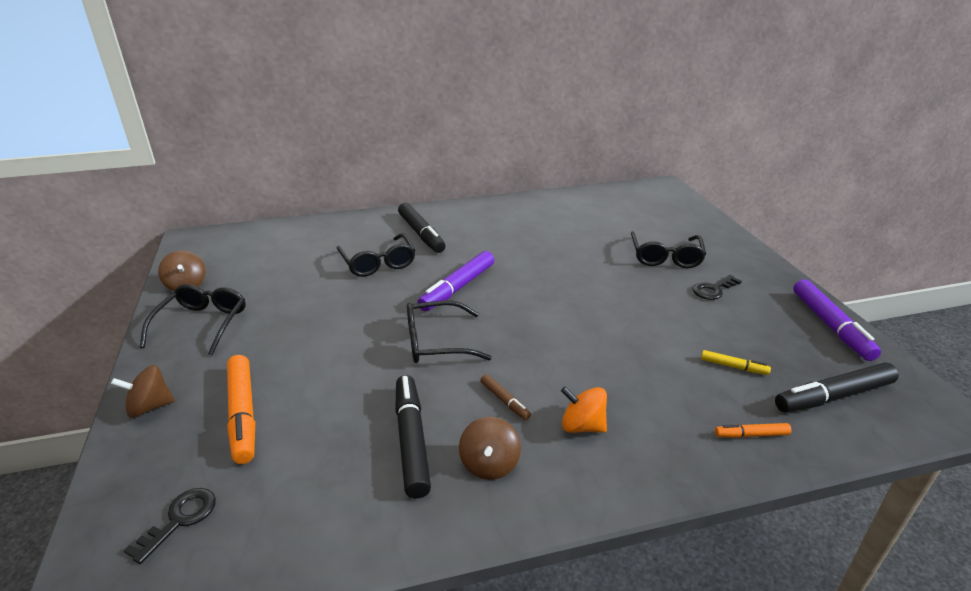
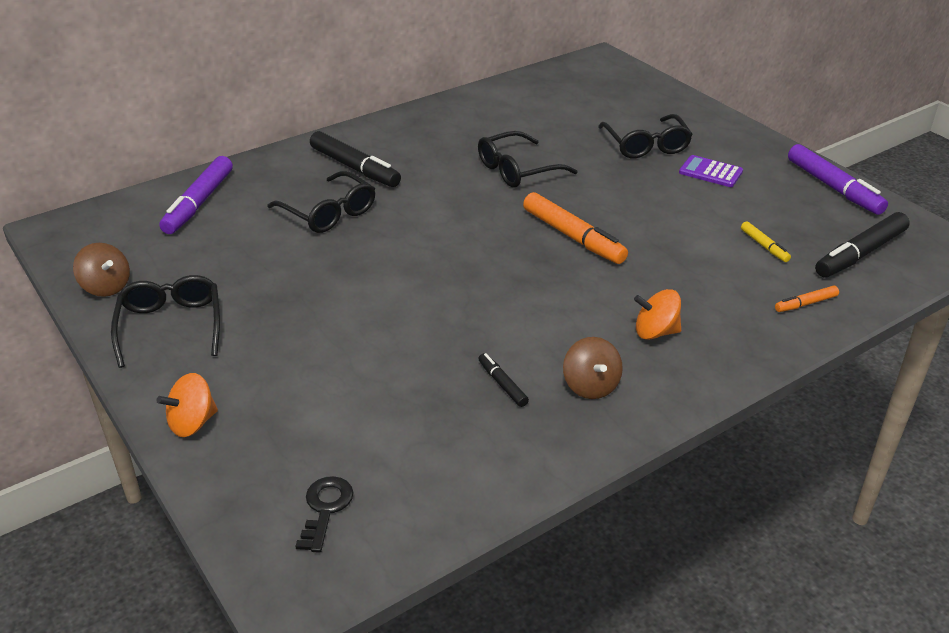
camera: 20 degrees left, 5 degrees up
brown spinning top [111,365,175,418] -> orange spinning top [156,373,218,437]
orange marker [227,355,255,464] -> orange marker moved to [523,192,628,264]
black marker [395,375,431,499] -> black marker [478,353,529,407], size x0.50
black glasses [407,300,492,363] -> black glasses moved to [478,131,577,188]
purple marker [417,251,494,311] -> purple marker moved to [159,156,233,234]
brown marker [480,374,531,420] -> none
black key [692,275,742,300] -> purple calculator [679,155,743,187]
yellow marker [701,350,771,375] -> yellow marker turned 60 degrees clockwise [741,221,791,262]

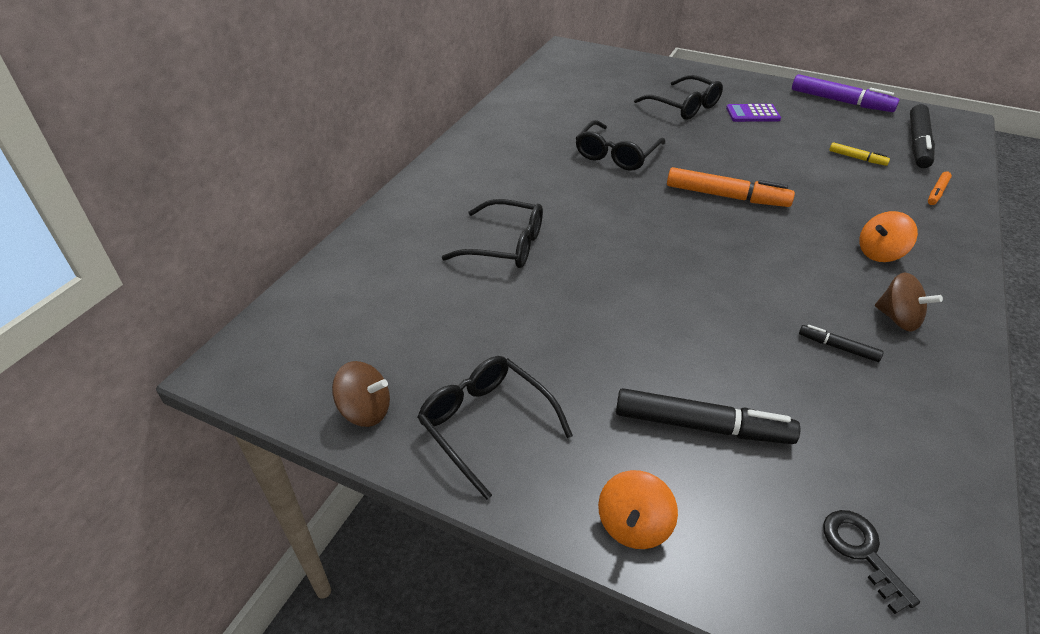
camera: 30 degrees left, 5 degrees up
purple marker [159,156,233,234] -> none
black marker [310,131,401,187] -> black marker moved to [616,388,800,444]

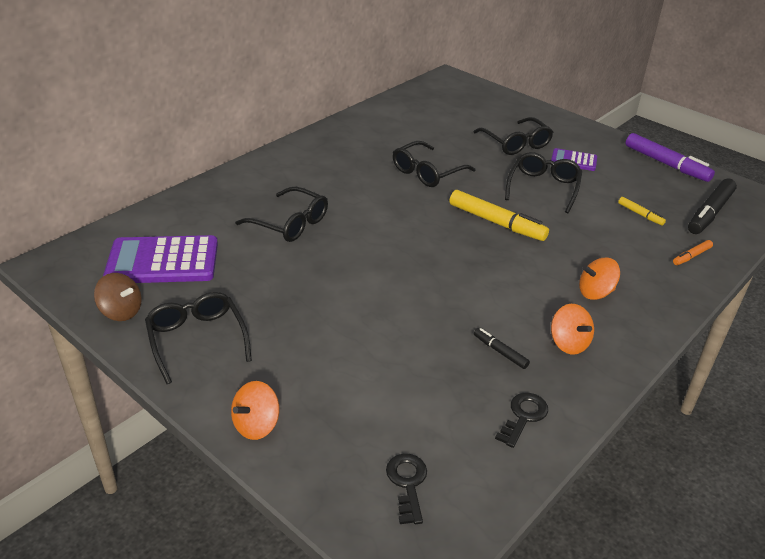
camera: 15 degrees right, 5 degrees down
black marker [616,388,800,444] -> none
orange marker [667,167,795,207] -> yellow marker [449,190,549,241]
brown spinning top [875,272,943,332] -> orange spinning top [551,304,594,354]
none -> purple calculator [103,235,218,283]
none -> black key [495,393,548,448]
none -> black glasses [505,152,582,213]

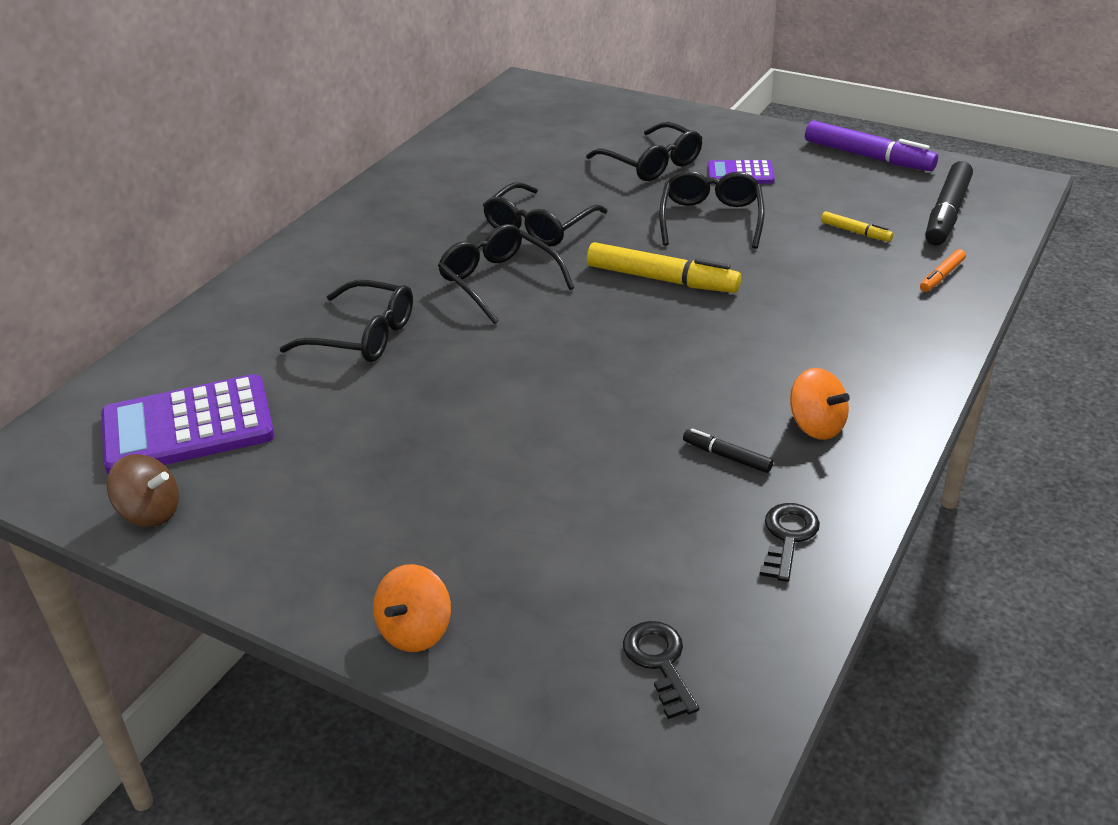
camera: 10 degrees left, 0 degrees up
black glasses [145,292,252,384] -> black glasses moved to [438,224,574,324]
orange spinning top [579,257,620,300] -> none

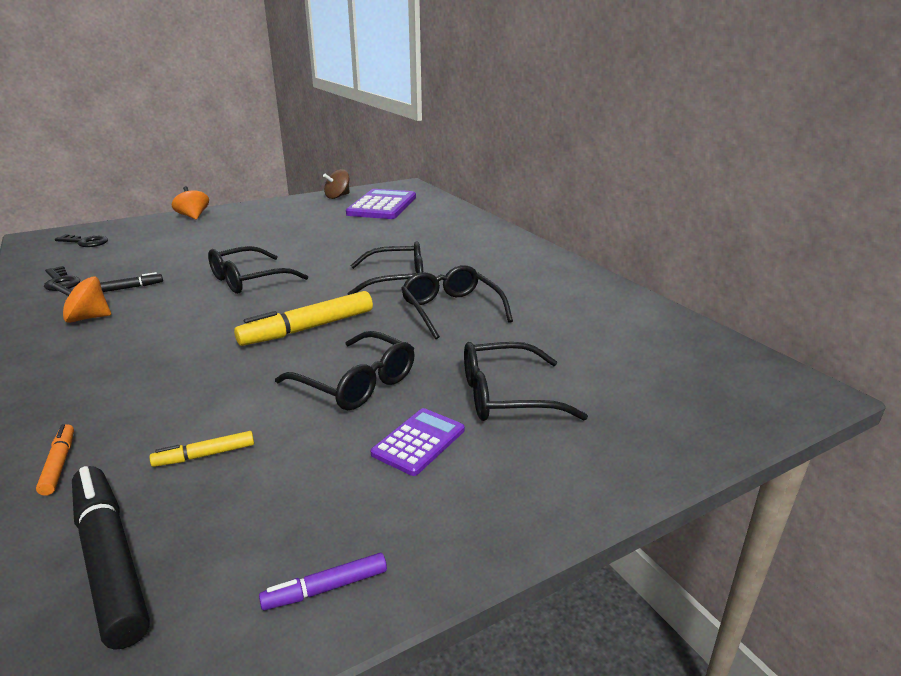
camera: 120 degrees right, 10 degrees down
black glasses [280,280,413,362] -> black glasses moved to [208,246,308,294]
purple marker [805,121,938,171] -> purple marker [259,553,387,610], size x0.50

